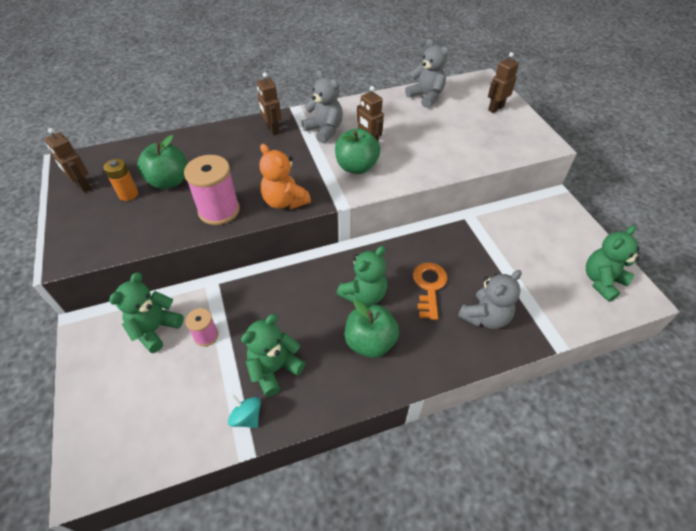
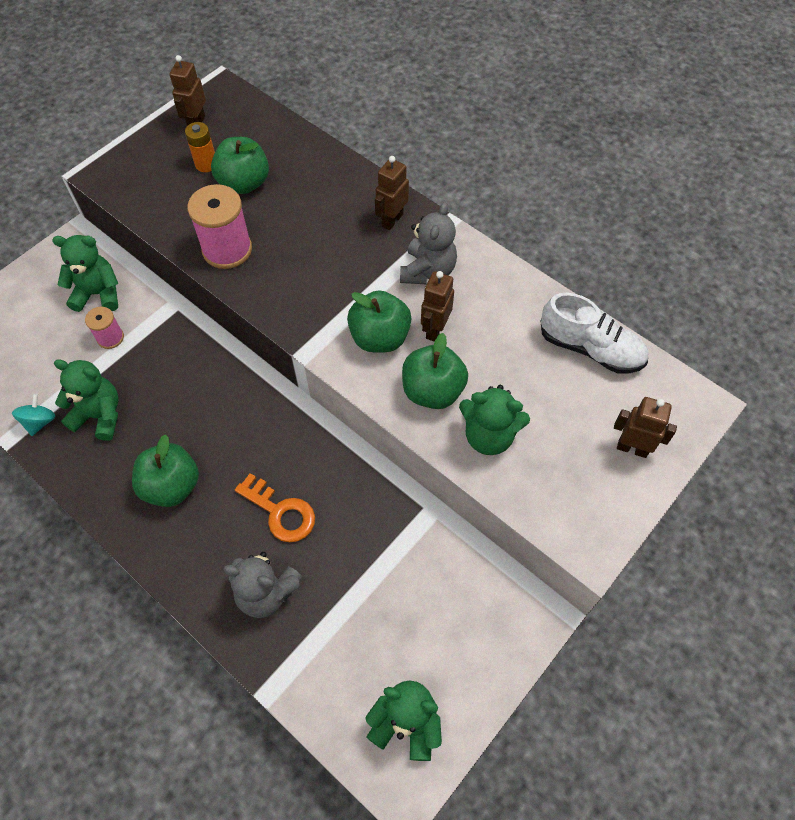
camera: 60 degrees right, 10 degrees up
orange teddy bear [259,144,311,209] -> none
green teddy bear [336,246,387,305] -> green teddy bear moved to [459,385,530,455]
grey teddy bear [405,39,449,108] -> white shoe [541,293,648,374]
orange key [413,263,447,320] -> orange key turned 60 degrees clockwise [235,473,315,542]
none -> green apple [402,333,468,409]

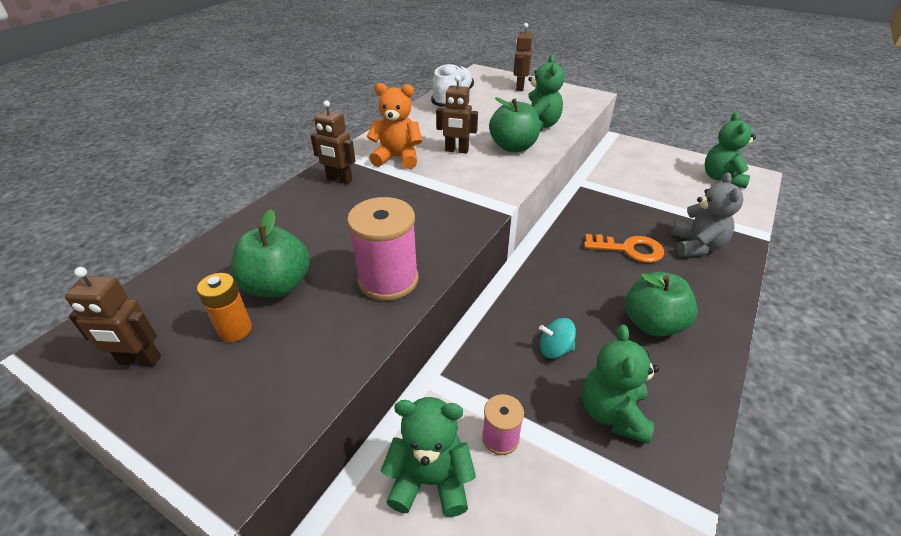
camera: 100 degrees left, 20 degrees down
turquoise spinning top [12,394,55,436] -> turquoise spinning top moved to [539,318,576,359]
green teddy bear [52,235,118,312] -> green teddy bear turned 105 degrees clockwise [381,397,476,517]
orange key [235,473,315,542] -> orange key turned 75 degrees clockwise [584,234,664,263]
green apple [347,291,412,353] -> none
grey teddy bear [400,202,457,284] -> orange teddy bear [367,83,422,169]

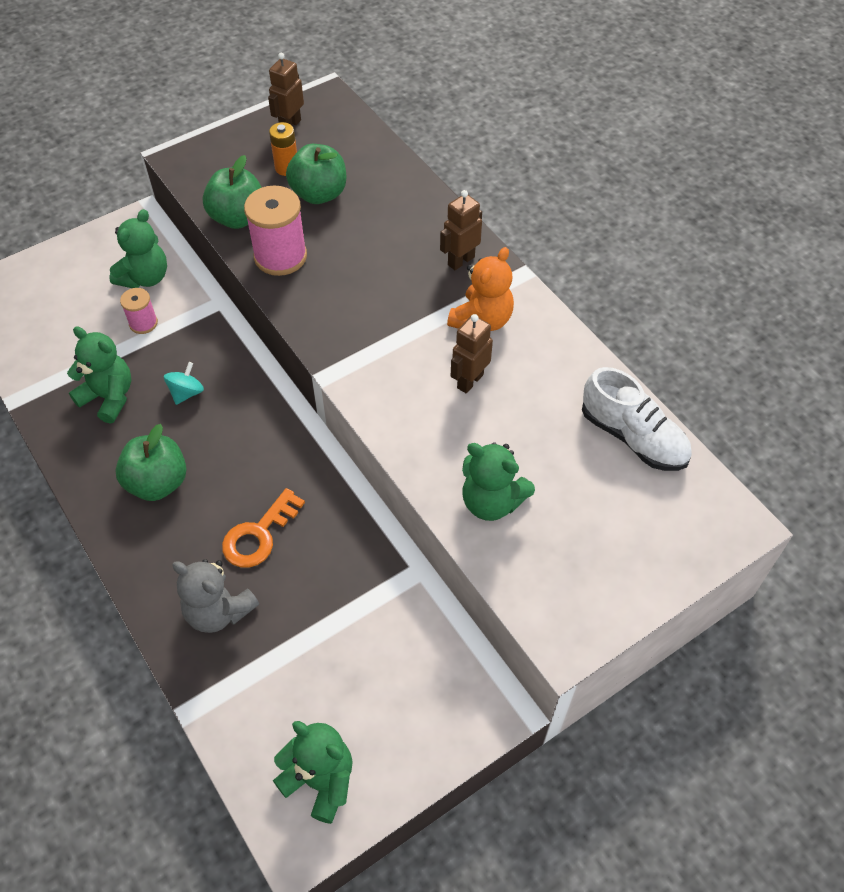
camera: 115 degrees right, 15 degrees up
green apple [489,97,540,153] -> green apple moved to [203,155,262,229]
brown robot [513,23,533,91] -> none

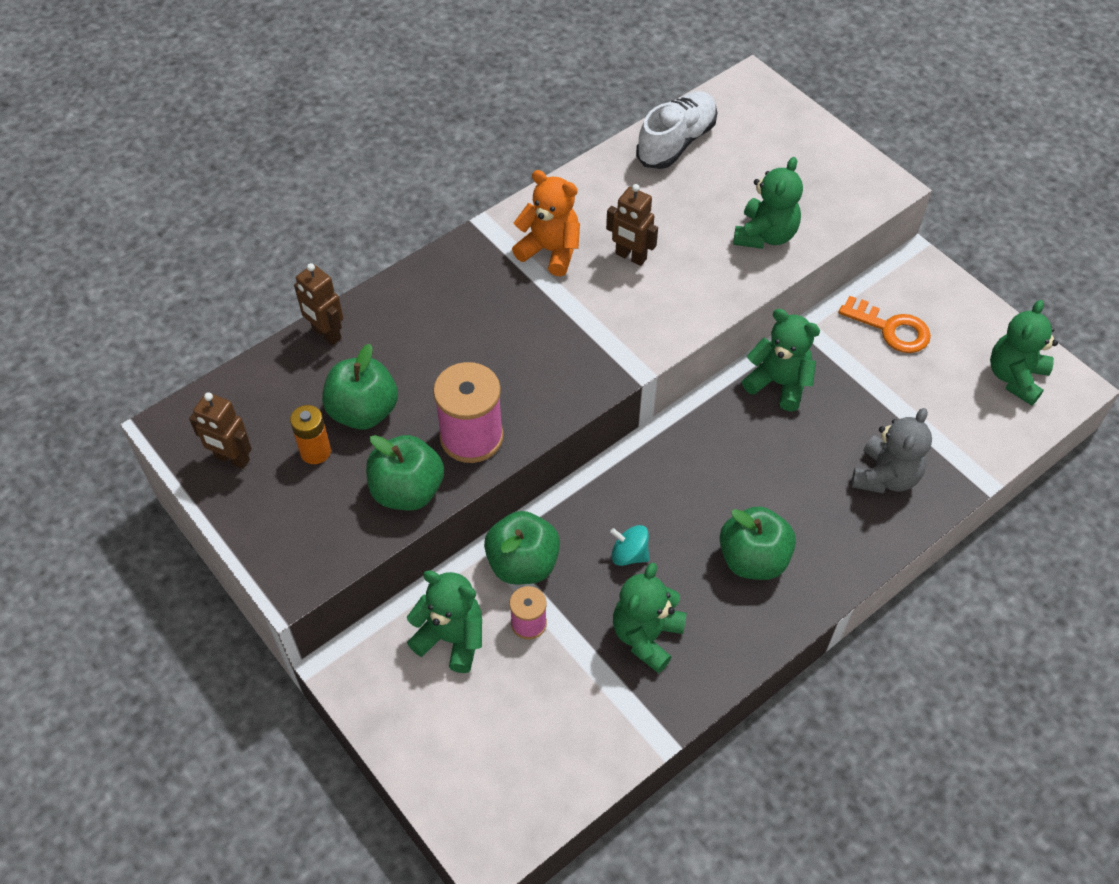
camera: 95 degrees left, 0 degrees up
orange key [222,488,305,568] -> orange key moved to [839,296,931,353]
brown robot [440,190,482,270] -> brown robot moved to [294,263,343,345]
none -> green apple [484,511,560,584]
none -> green teddy bear [742,309,820,411]

